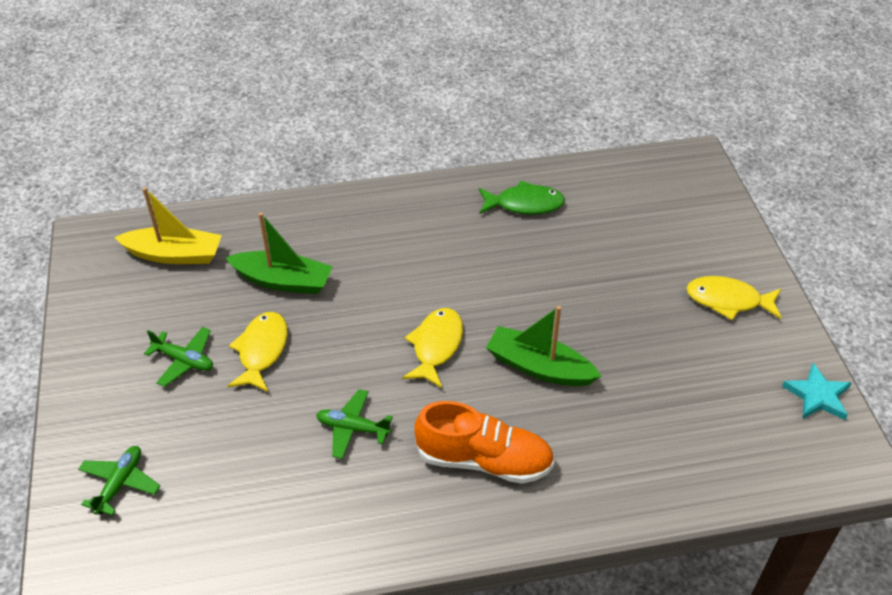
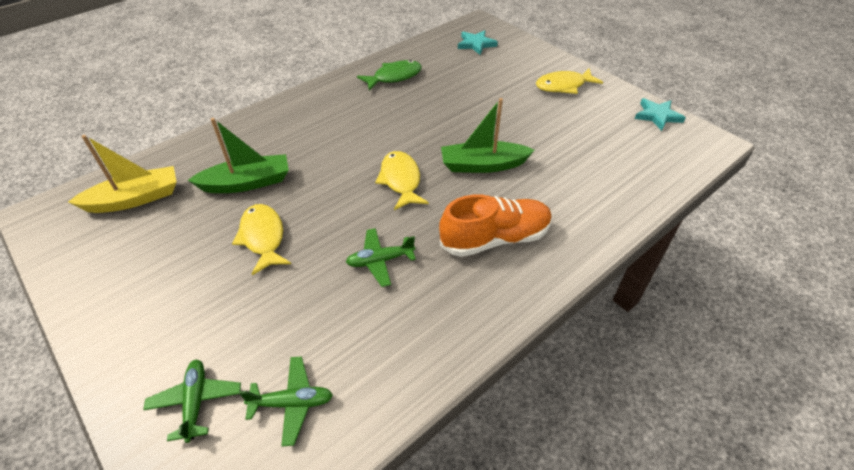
camera: 30 degrees left, 0 degrees up
green plane [144,327,213,387] -> green plane moved to [239,356,333,447]
none -> turquoise star [458,30,498,55]

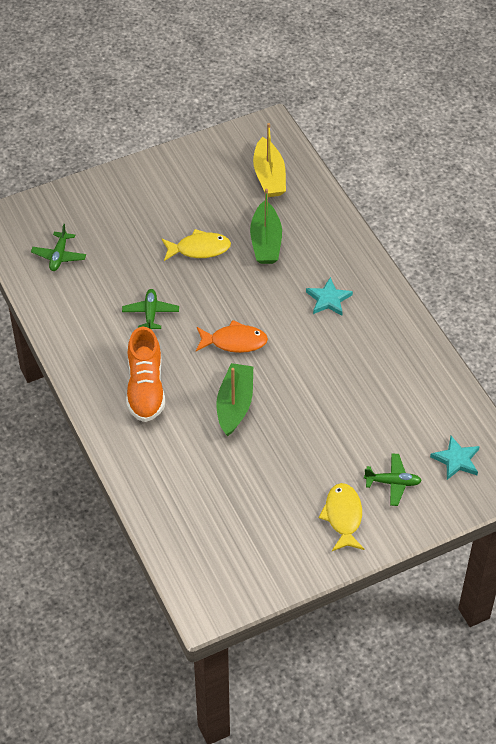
camera: 105 degrees right, 5 degrees up
green plane [143,359,241,443] -> green plane moved to [364,453,422,506]
green fish [357,60,422,91] -> none
yellow fish [375,151,429,210] -> orange fish [196,320,268,353]
turquoise star [635,98,686,131] -> turquoise star moved to [306,277,353,316]

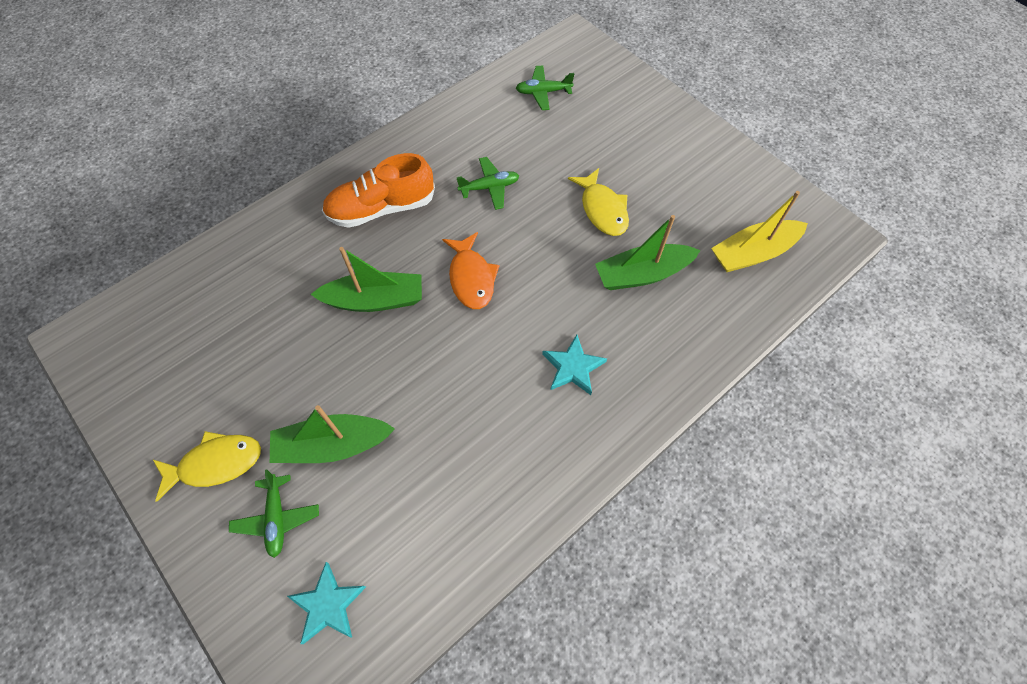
camera: 75 degrees right, 10 degrees up
none -> green boat [270,405,395,463]

